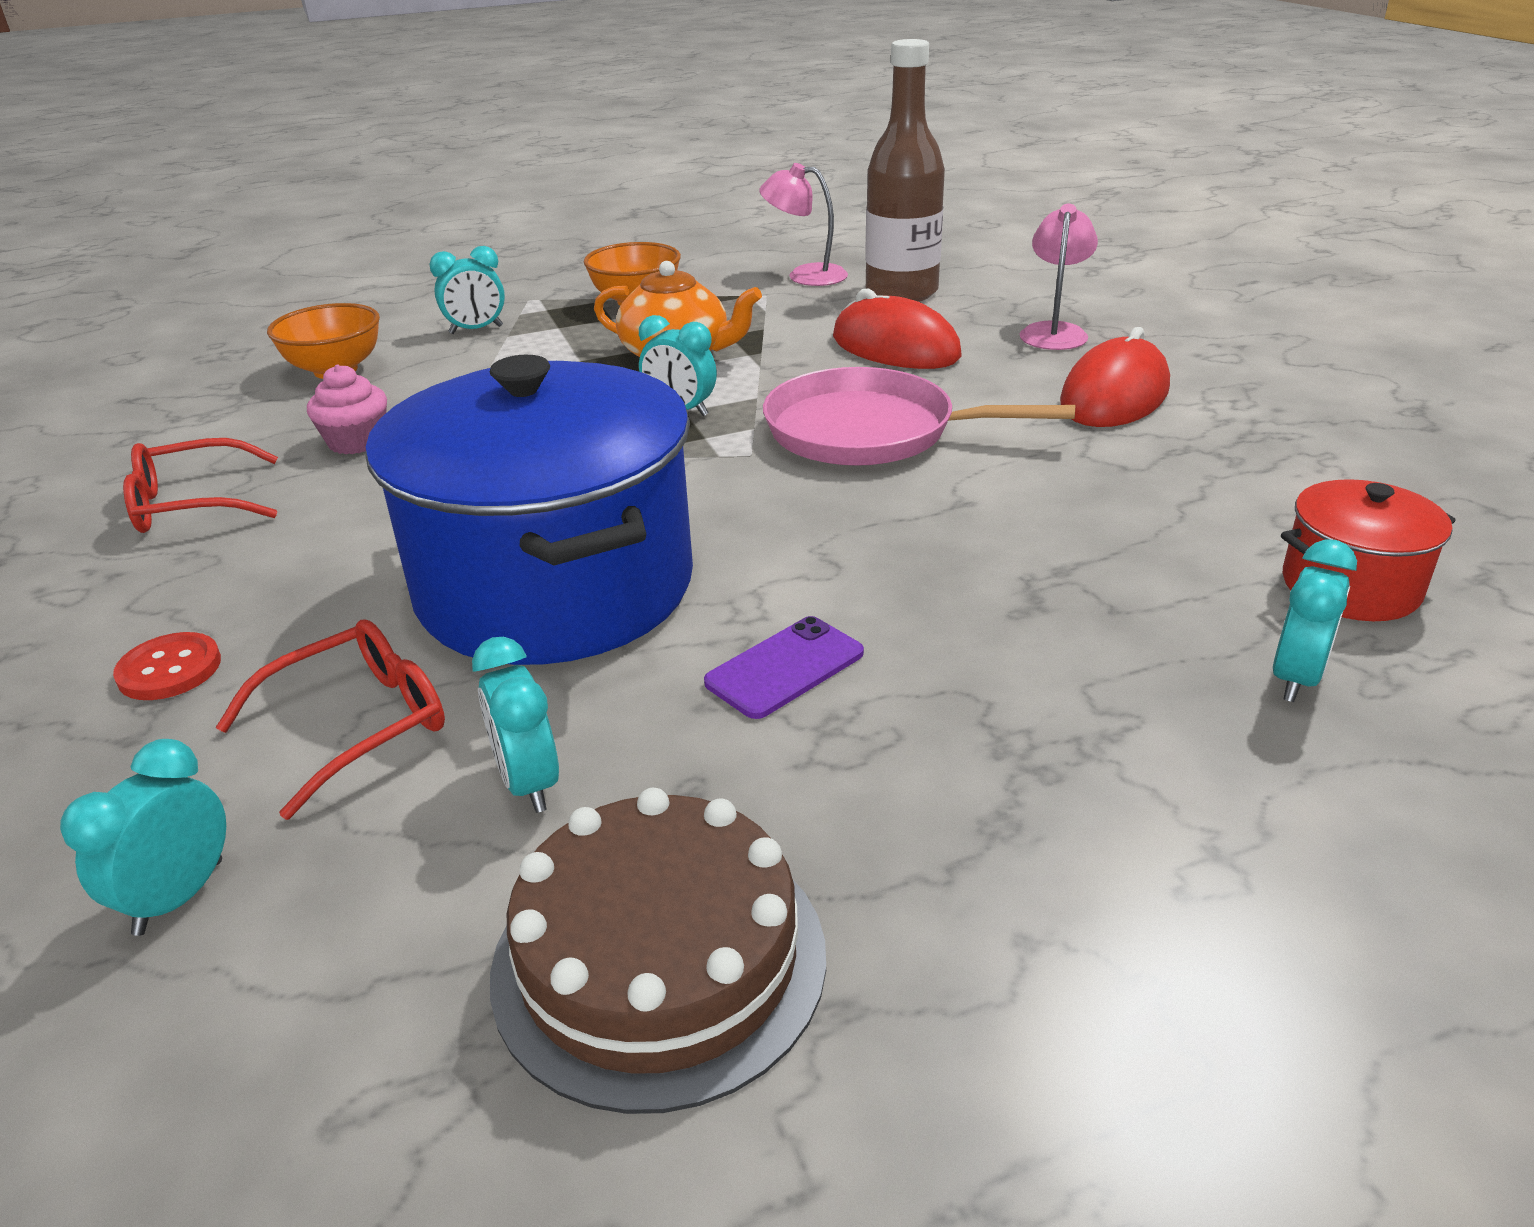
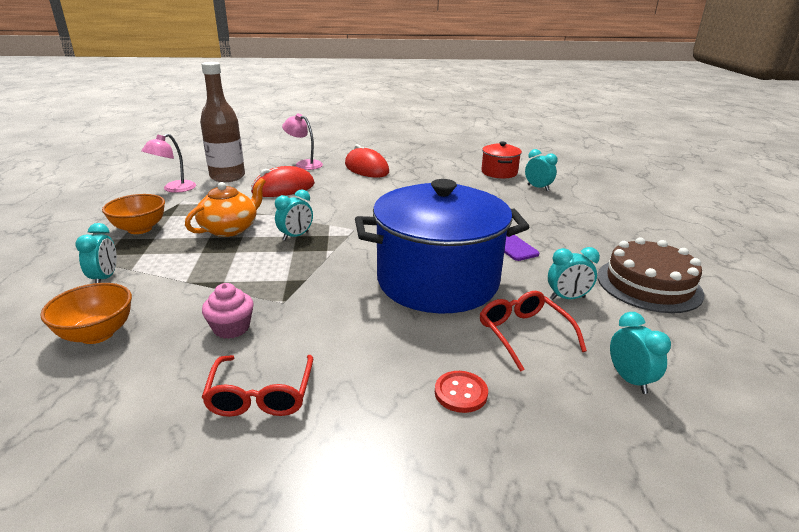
camera: 75 degrees left, 5 degrees down
turquoise clock [60,739,226,936] -> turquoise clock turned 150 degrees counterclockwise [610,312,671,394]
pink pan [763,367,1075,466] -> none

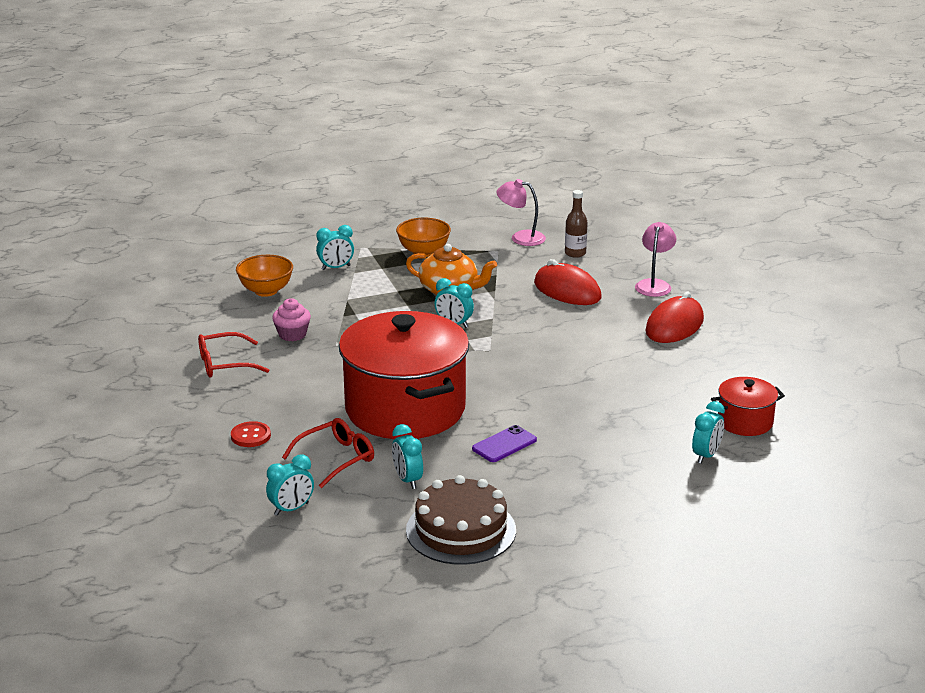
camera: 75 degrees right, 0 degrees up
brown bottle [200,62,245,182] -> brown bottle [565,190,588,258], size x0.52
blue pot [355,179,529,313] -> red pot [339,311,469,439]

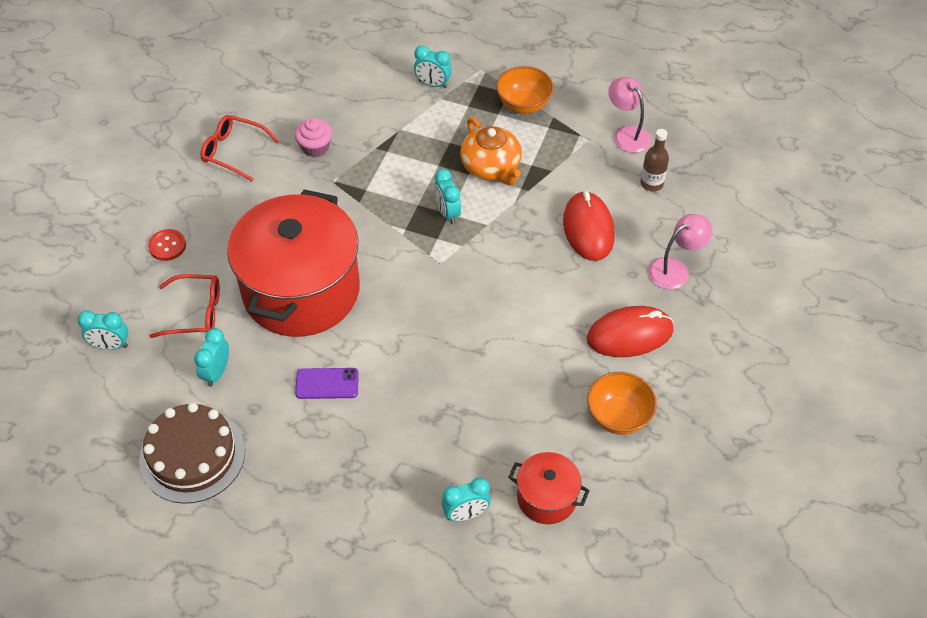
camera: 40 degrees right, 25 degrees up
orange bowl [236,255,293,297] -> orange bowl moved to [587,372,657,435]

